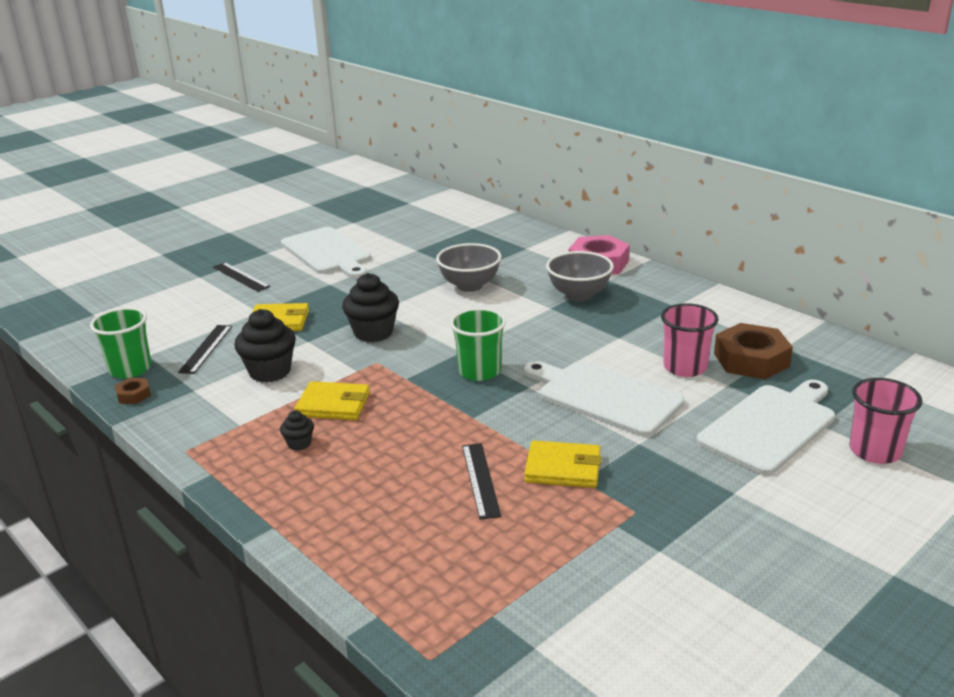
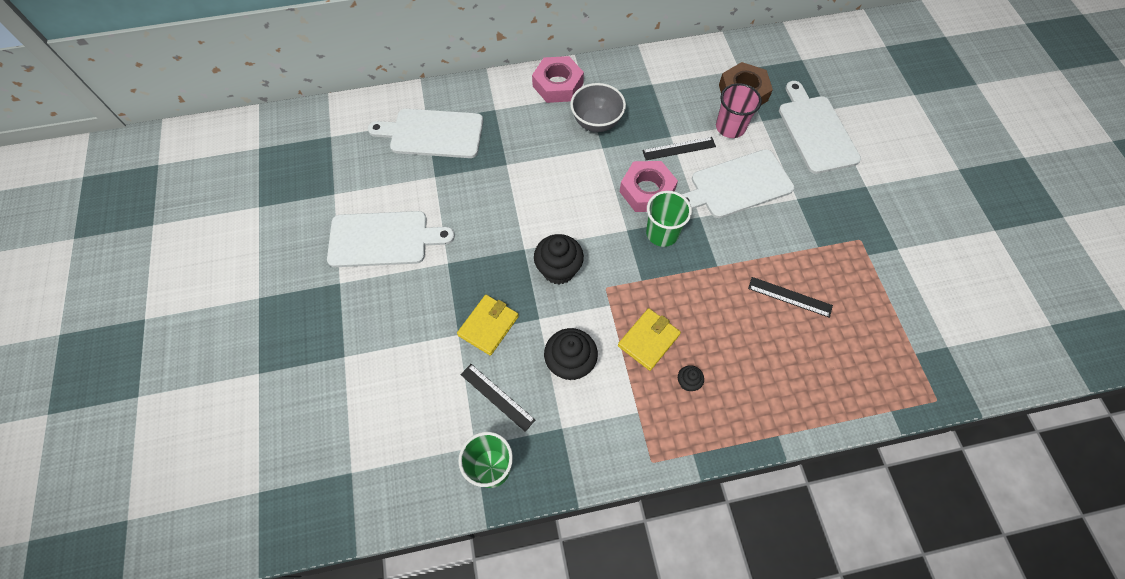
camera: 60 degrees left, 35 degrees up
brown nut [115,378,151,404] -> none
black ruler [213,263,270,292] -> black ruler moved to [642,137,716,160]
grey bowl [436,243,501,292] -> none
yellow wallet [524,440,602,488] -> none
pink cup [849,378,923,464] -> none
none -> white cutting board [368,109,483,158]
none -> pink nut [620,161,678,212]

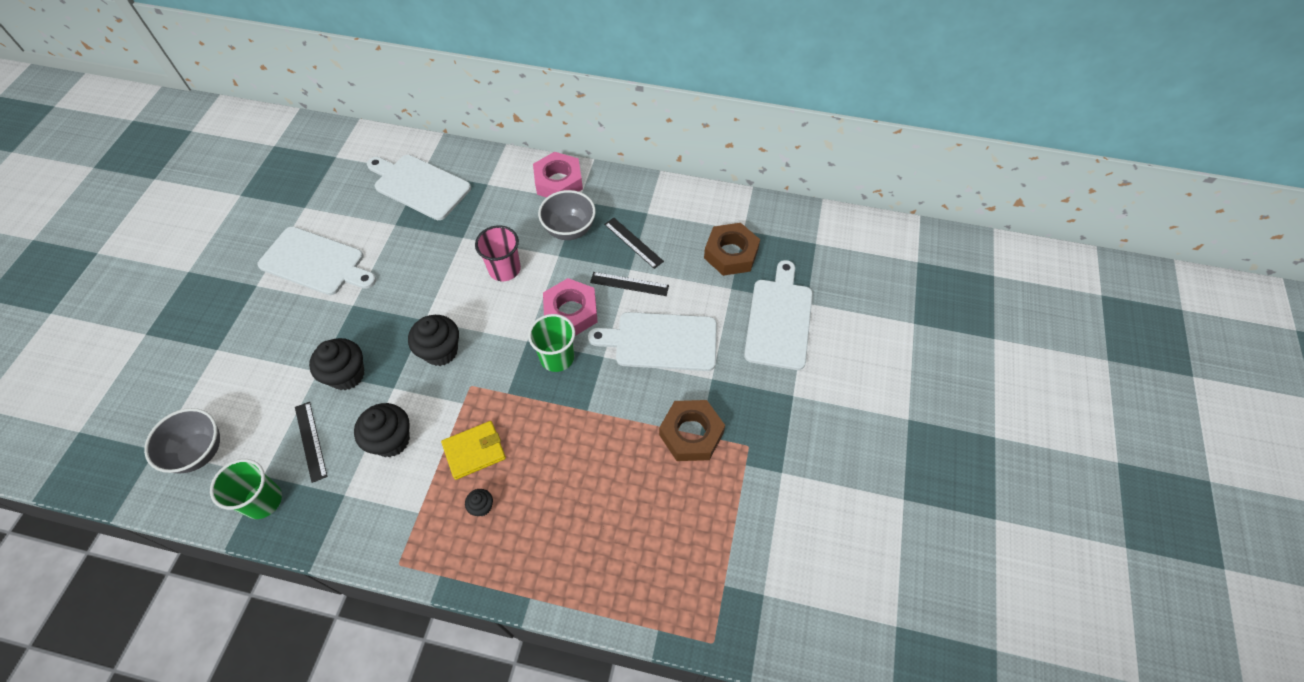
camera: 25 degrees right, 5 degrees down
yellow wallet [457,295,519,356] -> black cupcake [309,338,364,390]
pink cup [716,83,762,138] -> pink cup moved to [475,226,521,281]
black ruler [748,277,833,318] -> black ruler moved to [604,218,664,269]
none -> grey bowl [144,408,220,474]
none -> brown nut [659,400,725,461]

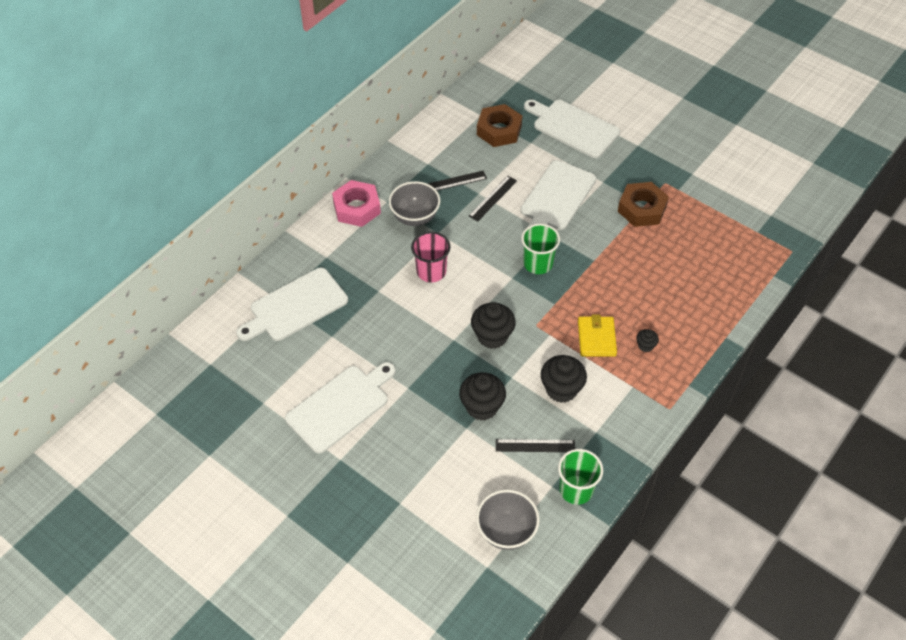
camera: 65 degrees left, 5 degrees down
pink nut [543,278,598,336] -> none

